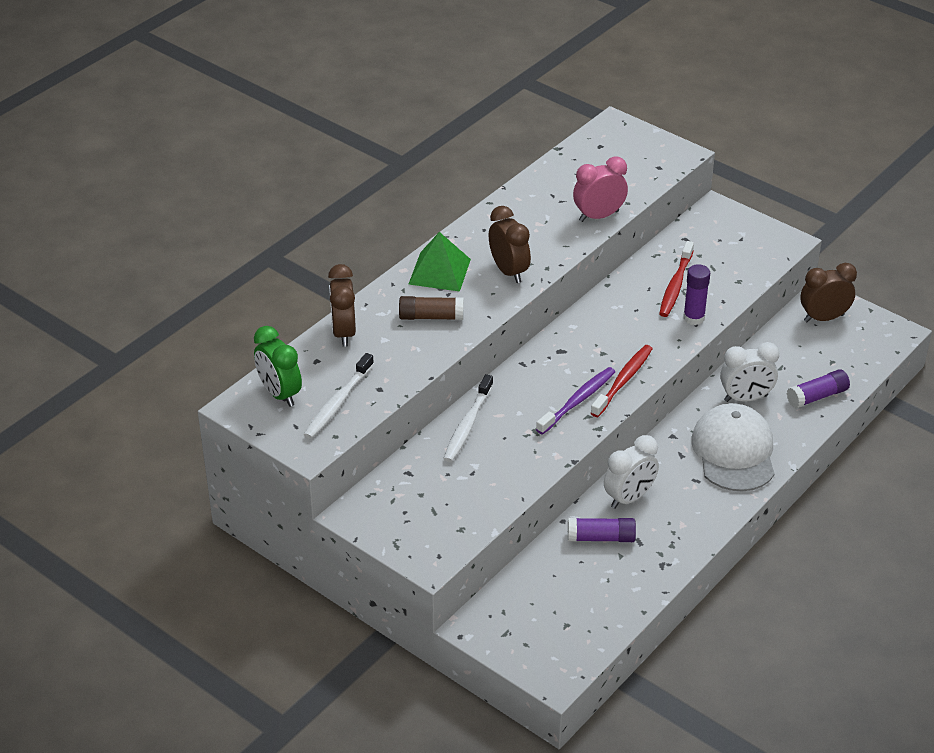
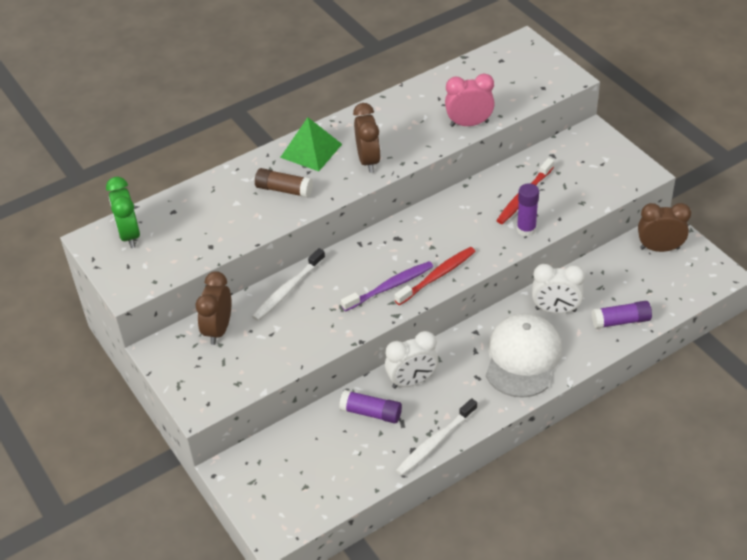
camera: 20 degrees right, 5 degrees up
white toothbrush [304,353,374,439] -> white toothbrush moved to [396,398,477,476]
brown clock [328,264,356,347] -> brown clock moved to [196,271,232,345]

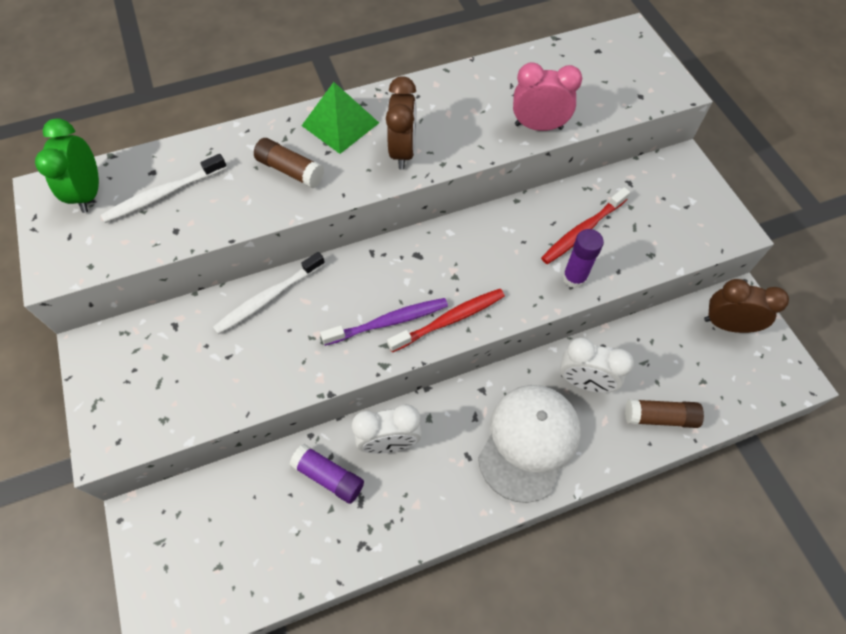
camera: 10 degrees right, 15 degrees up
brown clock [196,271,232,345] -> none
white toothbrush [396,398,477,476] -> white toothbrush moved to [101,154,227,223]
purple glue stick [592,301,652,329] -> brown glue stick [625,399,704,428]

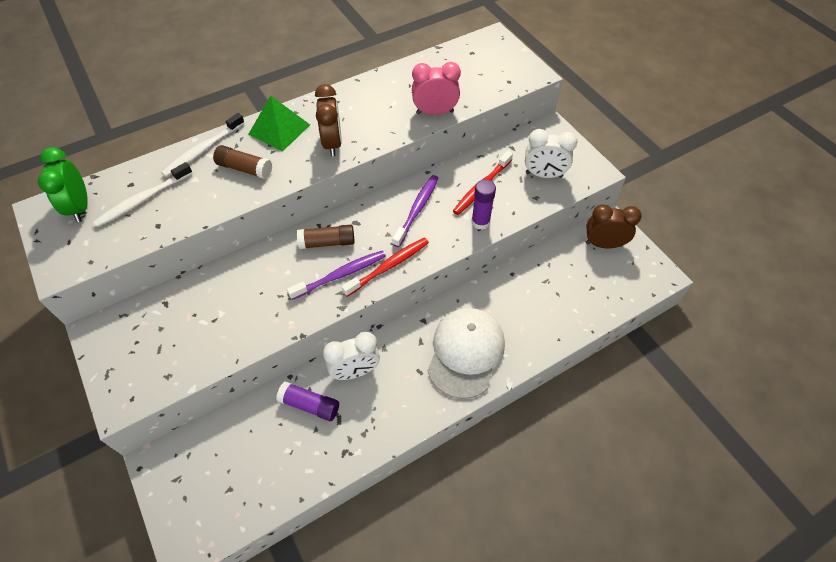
camera: 10 degrees left, 5 degrees down
white toothbrush [213,252,325,334] -> white toothbrush moved to [161,113,245,177]
white clock [560,338,634,393] -> white clock moved to [525,129,578,178]
brown glue stick [625,399,704,428] -> brown glue stick moved to [297,225,355,249]
none -> purple toothbrush [392,175,438,247]

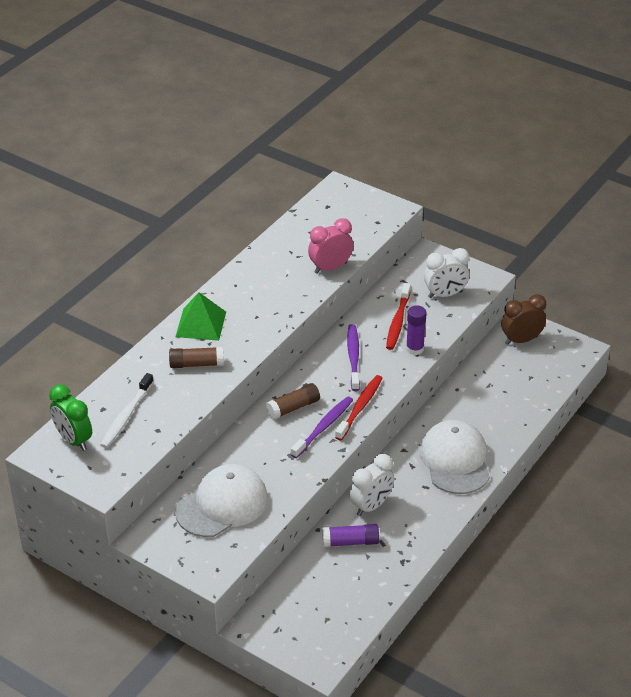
camera: 25 degrees left, 15 degrees down
white toothbrush [161,113,245,177] -> none
brown clock [315,84,342,157] -> none
none -> white cap [175,464,268,537]

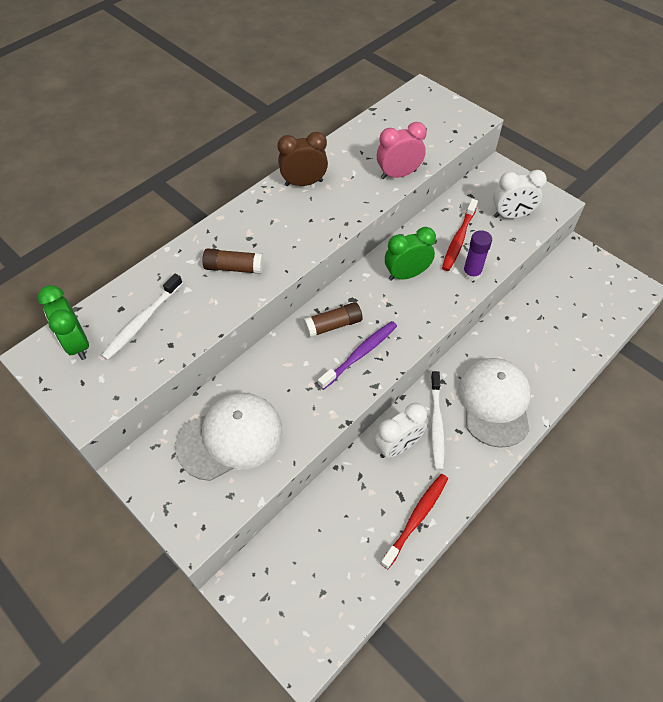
camera: 10 degrees right, 15 degrees up
green pyramid [176,292,226,341] -> none
purple glue stick [322,524,379,547] -> none
red toothbrush [335,375,383,440] -> red toothbrush moved to [380,474,448,569]
purple toothbrush [347,324,360,391] -> green clock [385,227,436,281]
brown clock [501,294,546,345] -> brown clock moved to [277,132,328,186]
none -> white toothbrush [430,371,445,470]

